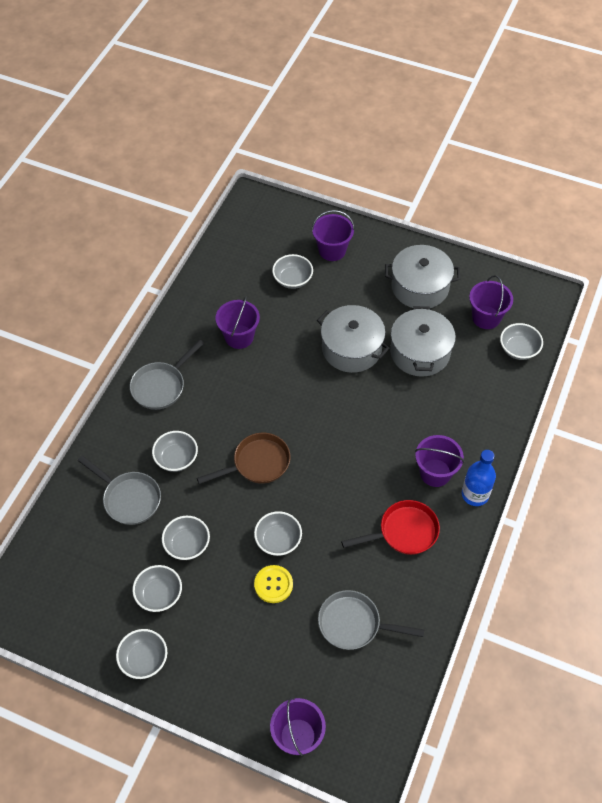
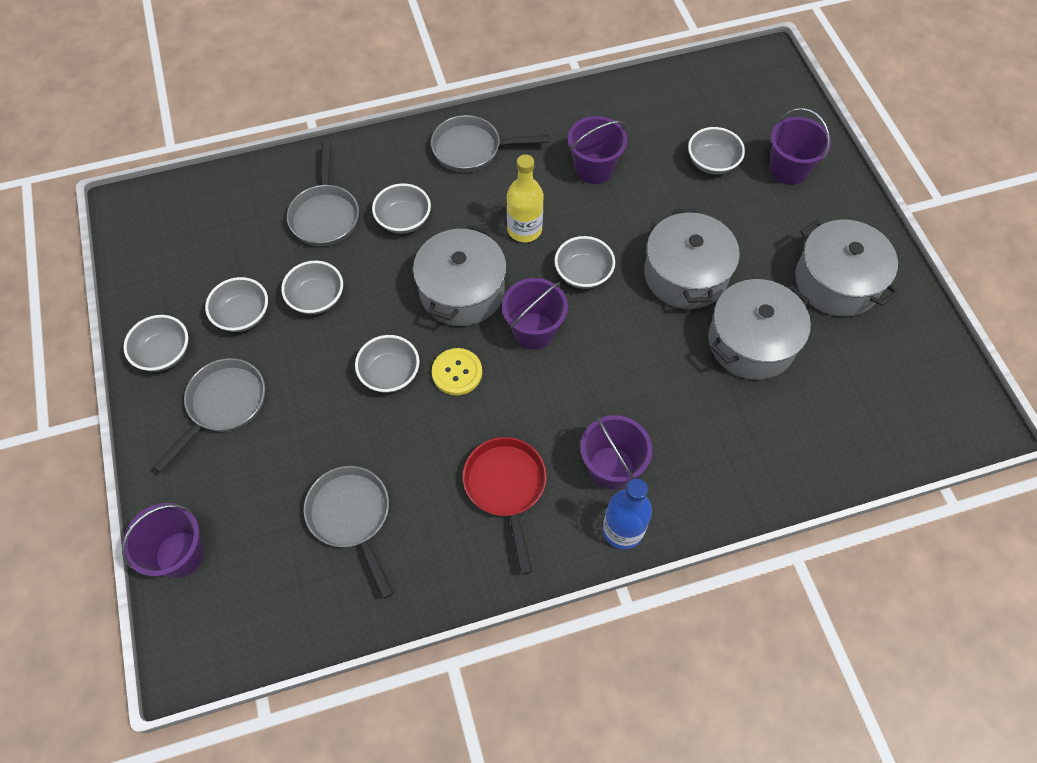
camera: 50 degrees right, 5 degrees up
brown pan [197,433,290,484] -> grey pot [413,225,507,326]
yellow button [254,565,293,603] -> yellow button moved to [432,348,482,395]
red pan [341,500,440,555] -> red pan turned 135 degrees counterclockwise [463,437,547,575]
purple bucket [469,275,513,329] -> purple bucket moved to [502,278,568,350]
grey bowl [500,323,543,360] -> grey bowl moved to [555,236,615,289]
none -> grey pan [153,358,265,473]
none -> yellow bottle [507,154,543,242]

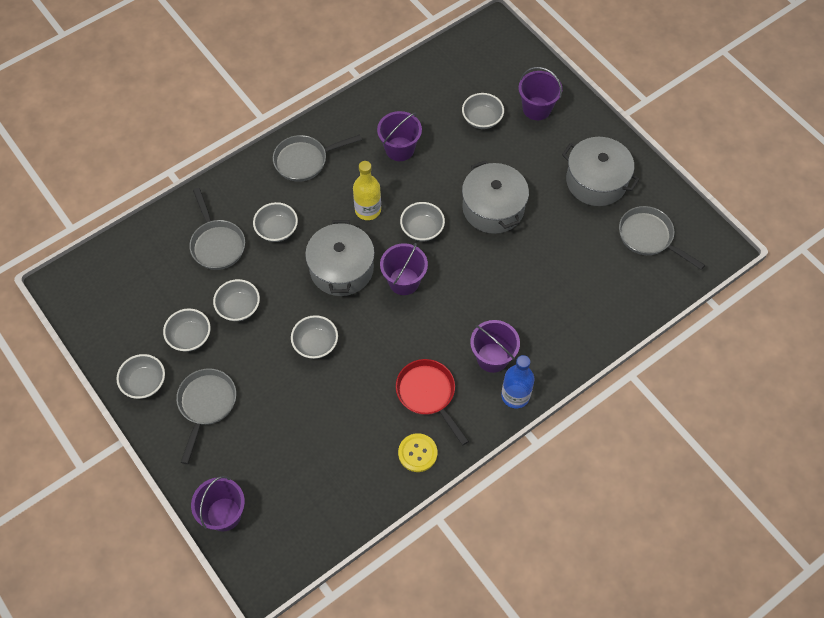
camera: 20 degrees left, 0 degrees up
grey pan [304,466,394,599] -> grey pan moved to [619,206,705,270]
yellow button [432,348,482,395] -> yellow button moved to [398,433,437,472]
grey pot [708,279,811,380] -> none

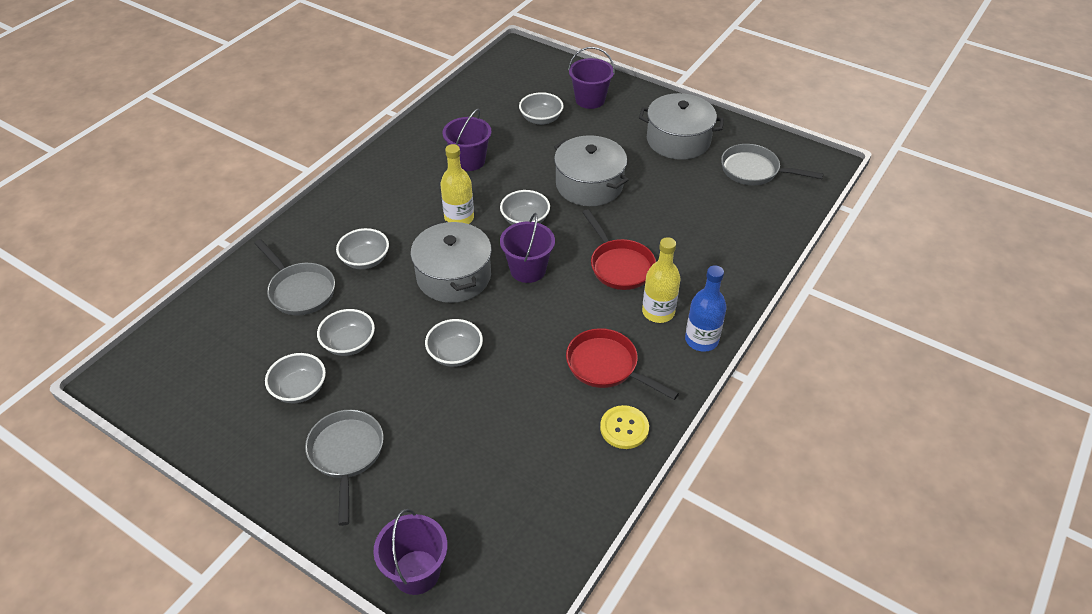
camera: 20 degrees left, 15 degrees down
grey bowl [116,354,165,399] -> none
grey pan [273,134,362,182] -> none
purple bucket [470,320,520,373] -> yellow bottle [642,237,680,323]
none -> red pan [582,209,656,290]

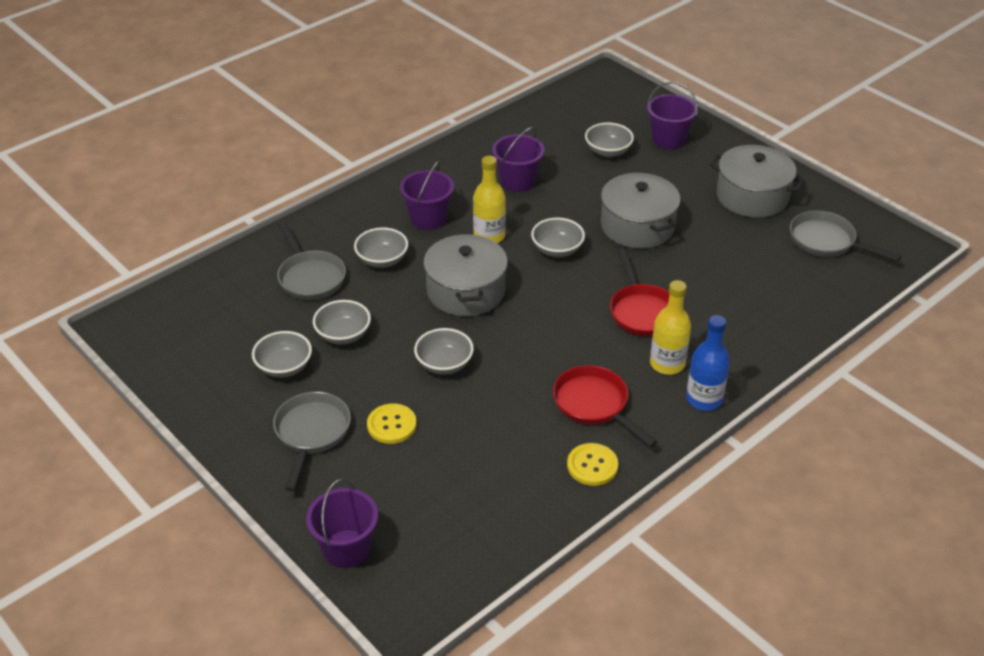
camera: 15 degrees right, 5 degrees down
purple bucket [500,213,555,283] -> purple bucket moved to [400,161,454,230]
none -> yellow button [367,404,417,444]

